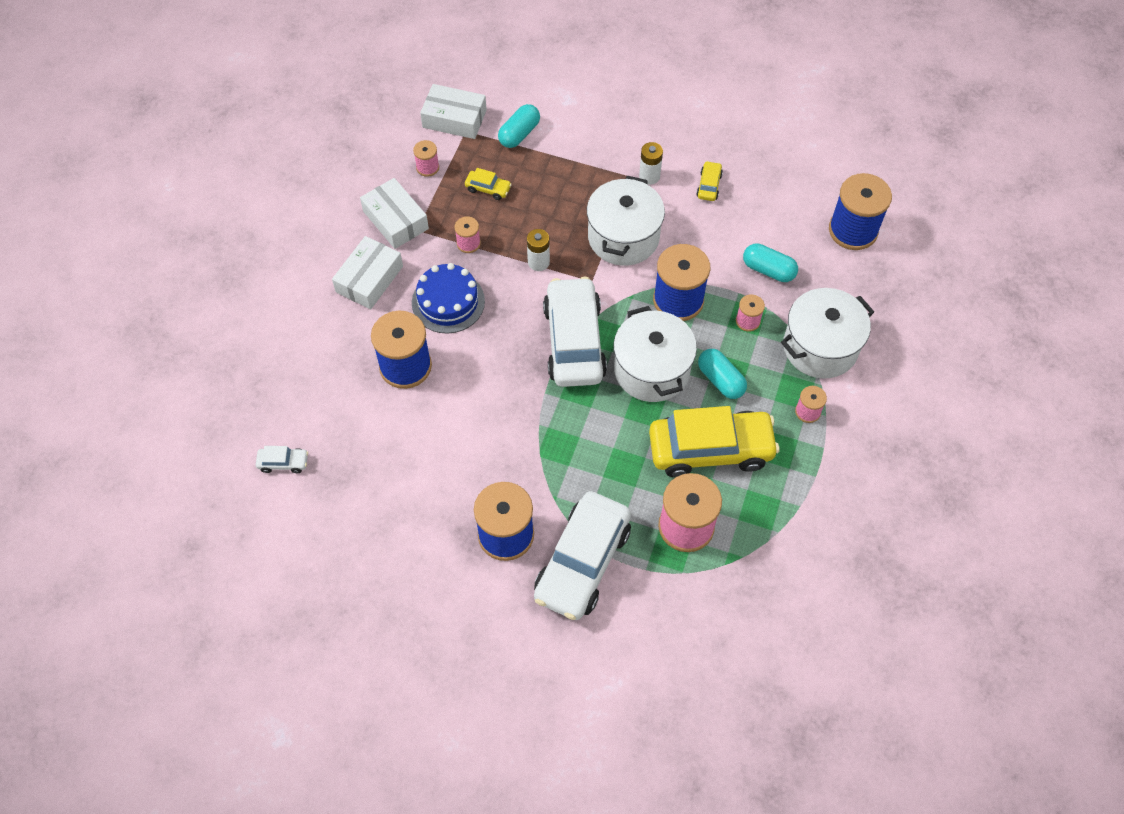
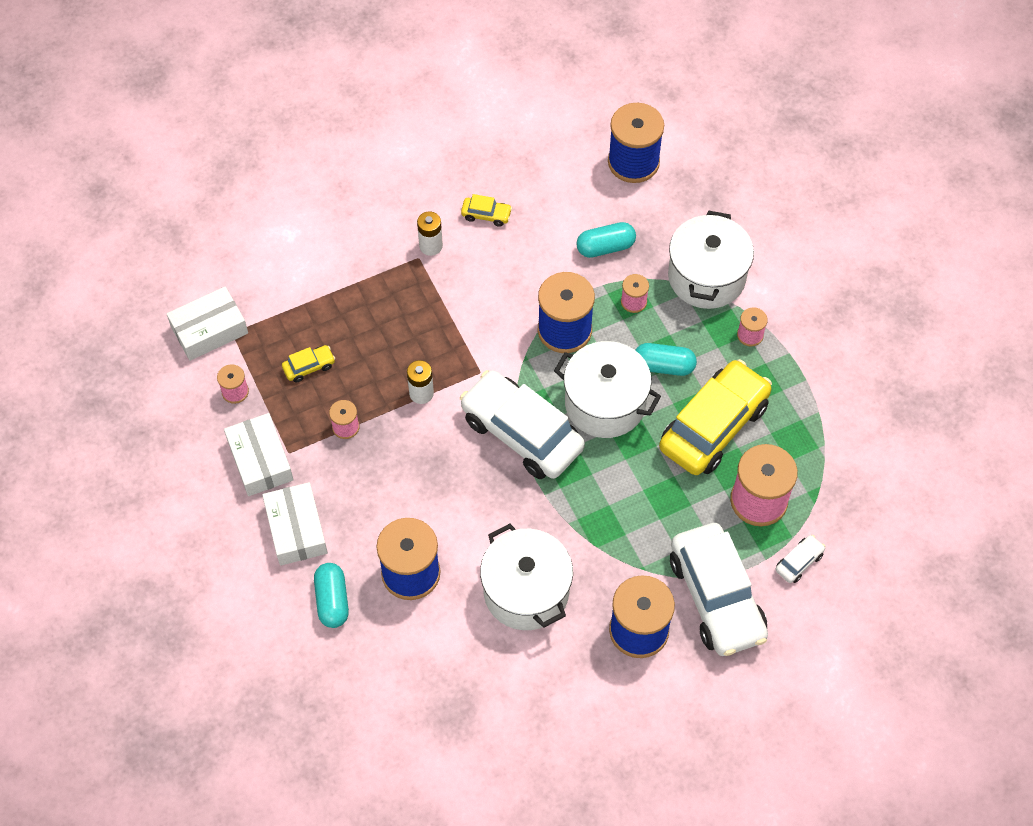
camera: 45 degrees left, 0 degrees up
white car [256,446,308,473] -> white car moved to [775,535,826,583]
white box [360,178,429,249] -> white box turned 60 degrees clockwise [224,413,294,496]
blue cake [412,263,485,334] -> none
turquoise capsule [498,104,540,148] -> turquoise capsule moved to [314,563,349,628]
white pot [587,176,665,266] -> white pot moved to [480,524,573,630]
yellow car [696,161,723,201] -> yellow car turned 135 degrees clockwise [461,194,512,227]

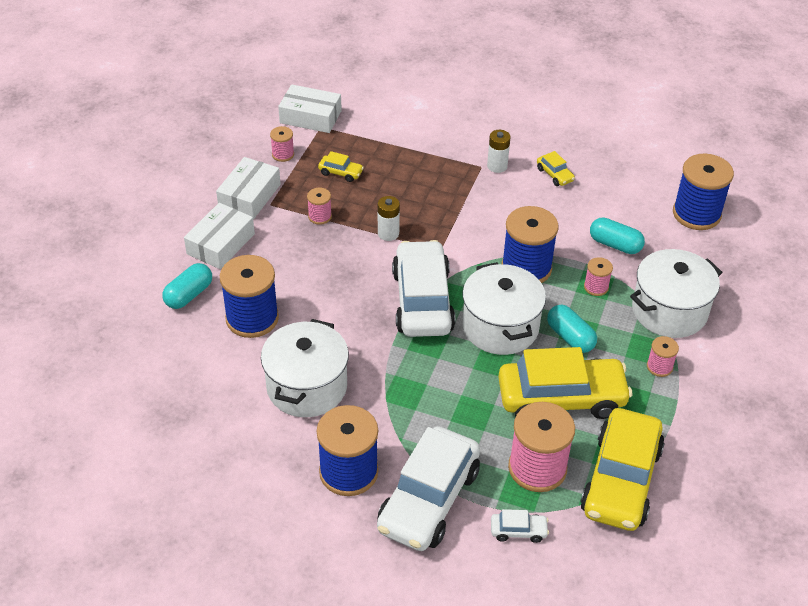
camera: 45 degrees right, 15 degrees down
none -> yellow car [580,408,665,531]

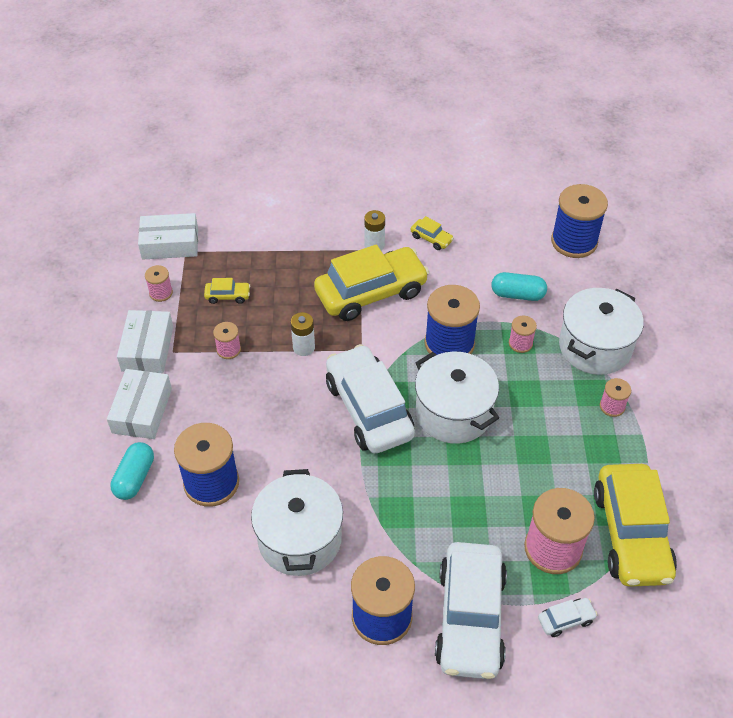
camera: 20 degrees left, 5 degrees up
yellow car [498,347,632,419] -> yellow car moved to [314,244,429,321]
turquoise capsule [547,305,597,353] -> none

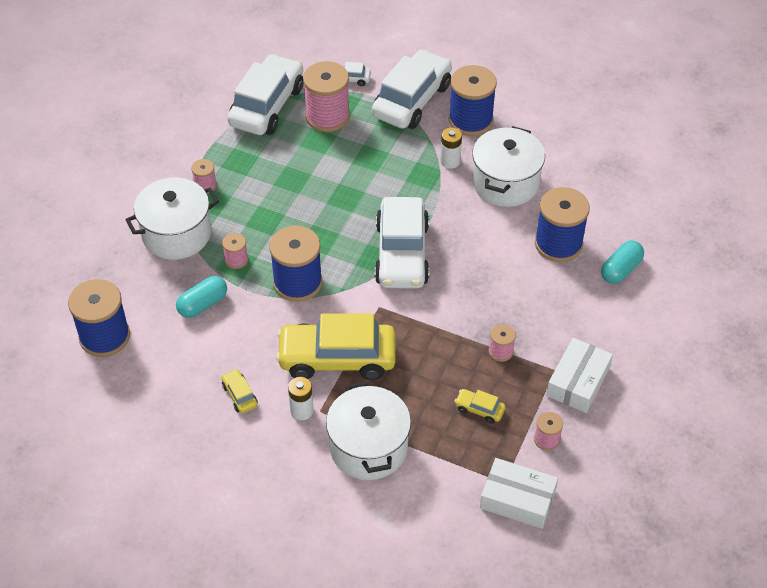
camera: 155 degrees left, 0 degrees up
white box [107,369,172,439] -> none
white battery [291,312,315,356] -> white battery moved to [440,128,462,169]
white pot [415,352,499,444] -> white pot moved to [326,381,411,480]
turquoise capsule [491,272,547,301] -> turquoise capsule turned 75 degrees counterclockwise [176,276,227,318]
yellow car [594,464,677,587] -> white car [227,54,303,135]

